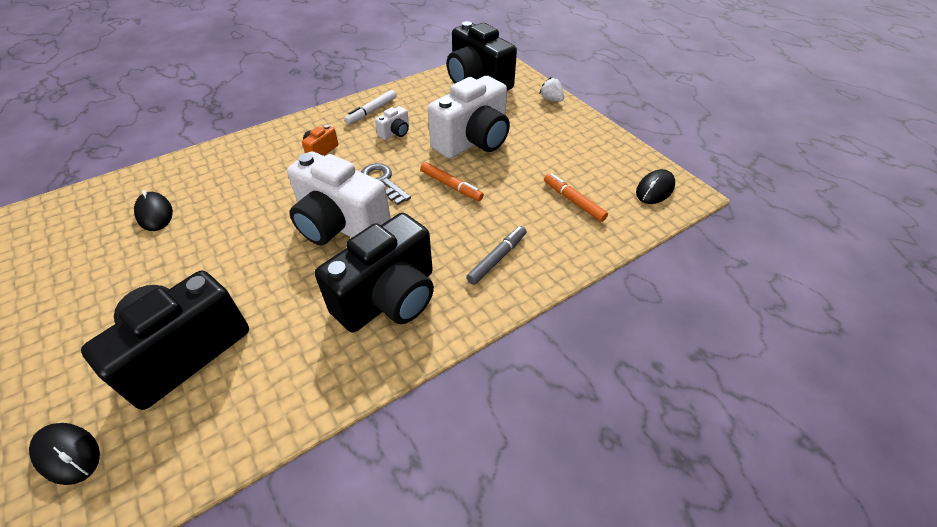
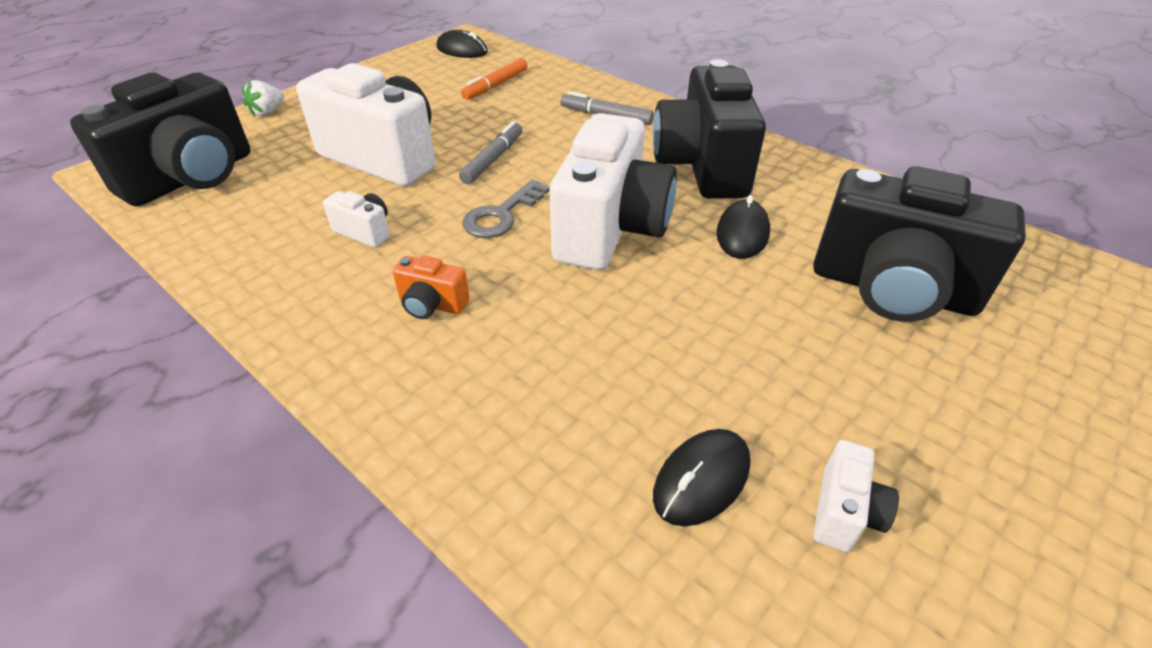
camera: 105 degrees left, 5 degrees down
black mouse [29,423,100,485] -> black mouse moved to [716,195,770,259]
black camera [315,213,434,333] -> black camera turned 120 degrees counterclockwise [653,59,766,199]
white marker [345,90,397,124] -> none
orange marker [420,162,484,201] -> grey marker [459,121,522,184]
none -> white camera [813,440,899,552]

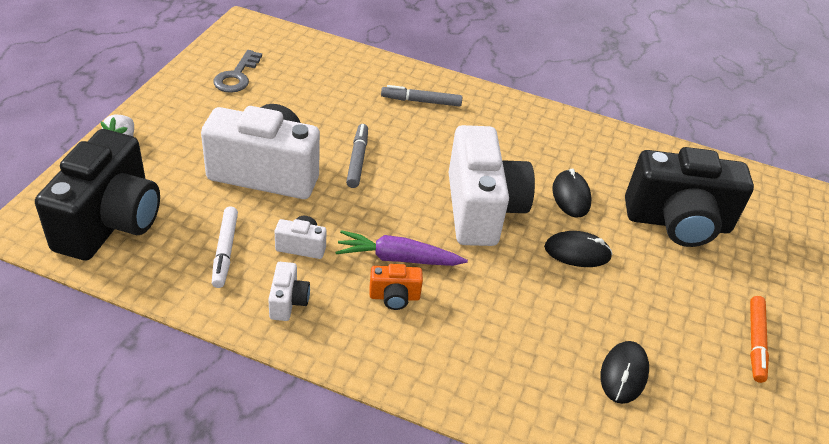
camera: 25 degrees left, 0 degrees up
black mouse [436,30,488,58] -> black mouse moved to [544,231,612,267]
orange marker [461,58,528,100] -> orange marker moved to [750,296,769,383]
grey key [462,179,550,238] -> grey key moved to [213,50,262,93]
black camera [653,59,766,199] -> none
white camera [813,440,899,552] -> white camera moved to [268,262,310,321]
none -> white marker [212,206,238,288]
none -> purple carrot [336,230,468,266]

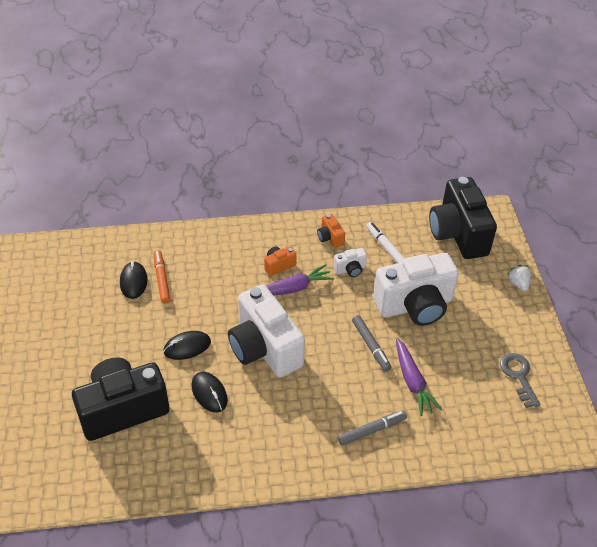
camera: 155 degrees right, 5 degrees up
white camera [268,262,310,321] -> orange camera [317,214,345,248]
orange marker [750,296,769,383] -> orange marker moved to [154,250,170,304]
none -> purple carrot [396,338,443,416]

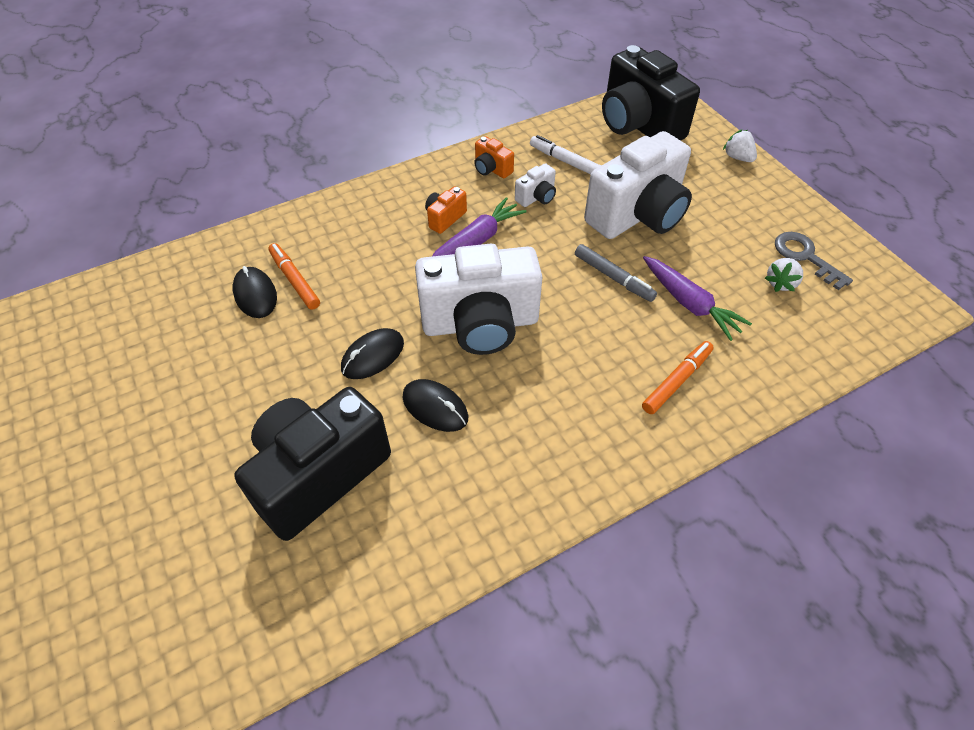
camera: 20 degrees left, 5 degrees up
white camera [228,284,305,377] -> white camera turned 45 degrees counterclockwise [415,244,542,355]
grey marker [338,411,407,446] -> orange marker [642,341,714,414]
none -> white strawberry [765,258,803,292]

